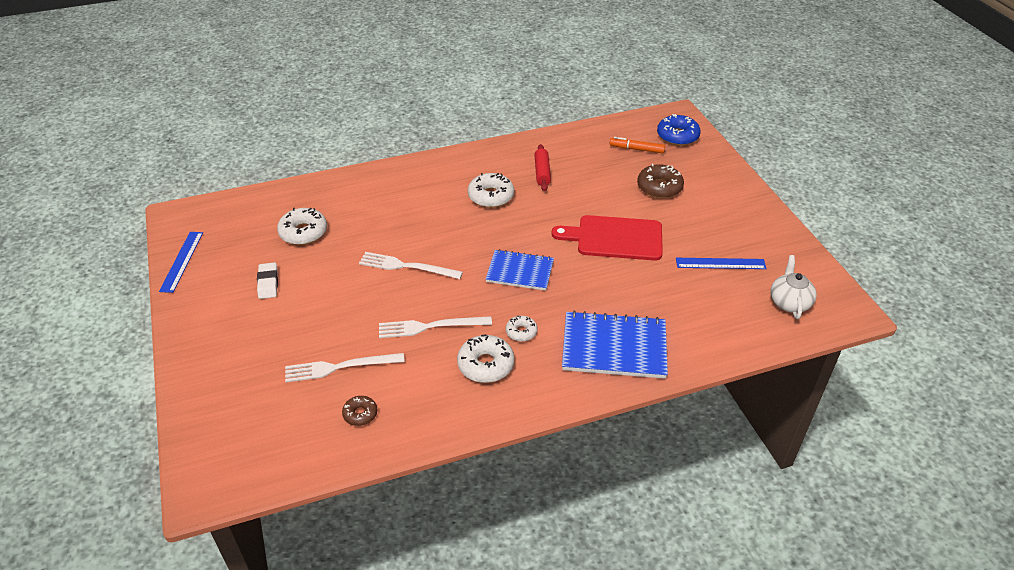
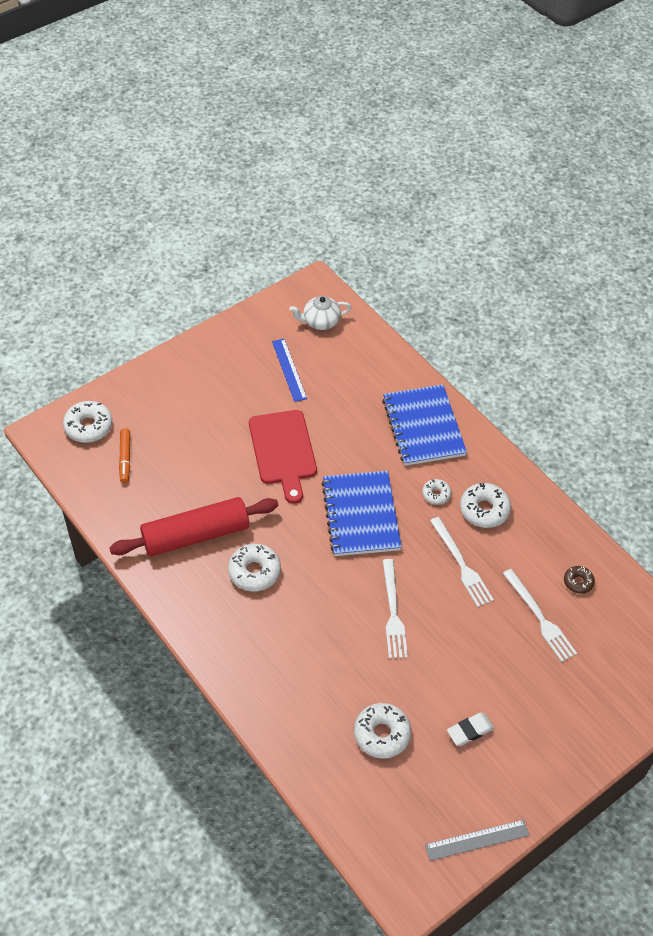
camera: 110 degrees left, 10 degrees up
blue ruler [159,232,203,293] -> grey ruler [425,820,530,861]
blue notebook [486,249,554,291] -> blue notebook [321,471,402,556], size x1.52
red rolling pin [534,144,551,191] -> red rolling pin [109,497,278,556], size x2.02
brown donut [637,164,684,199] -> none
blue donut [657,114,701,146] -> white donut [63,401,112,443]

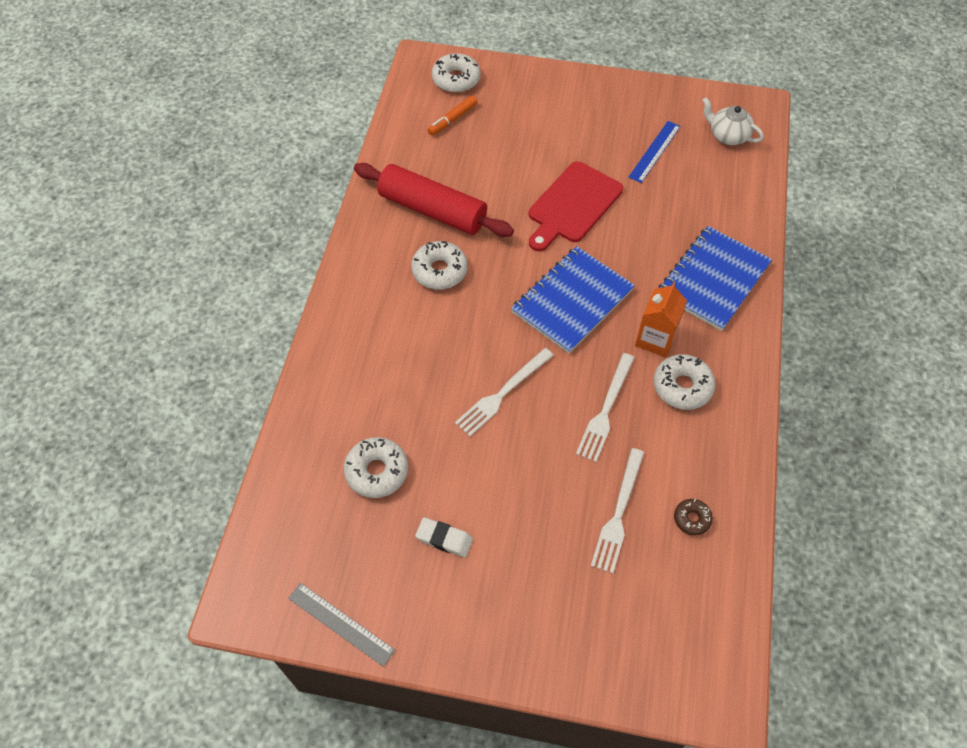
camera: 50 degrees right, 5 degrees up
white donut [422,479,451,505] -> orange carton [635,282,687,357]

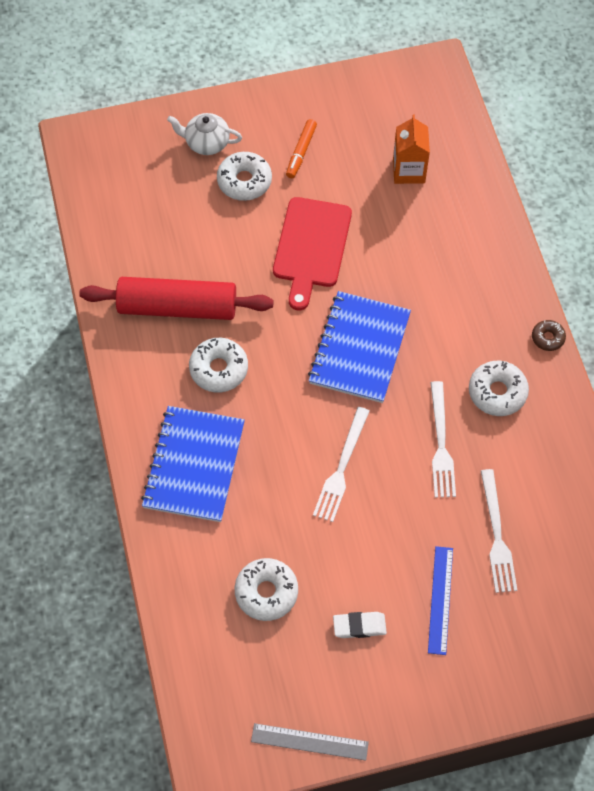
camera: 25 degrees left, 5 degrees up
orange marker [427,95,478,136] -> orange marker moved to [286,119,317,178]
white donut [432,53,480,93] -> white donut moved to [217,152,272,201]
blue ruler [628,121,681,183] -> blue ruler moved to [428,546,453,655]
orange carton [635,282,687,357] -> orange carton moved to [393,115,430,184]
blue notebook [658,226,772,331] -> blue notebook moved to [141,406,245,522]
brown donut [674,499,713,536] -> brown donut moved to [532,320,566,351]
white teapot [702,98,764,145] -> white teapot moved to [167,113,242,155]

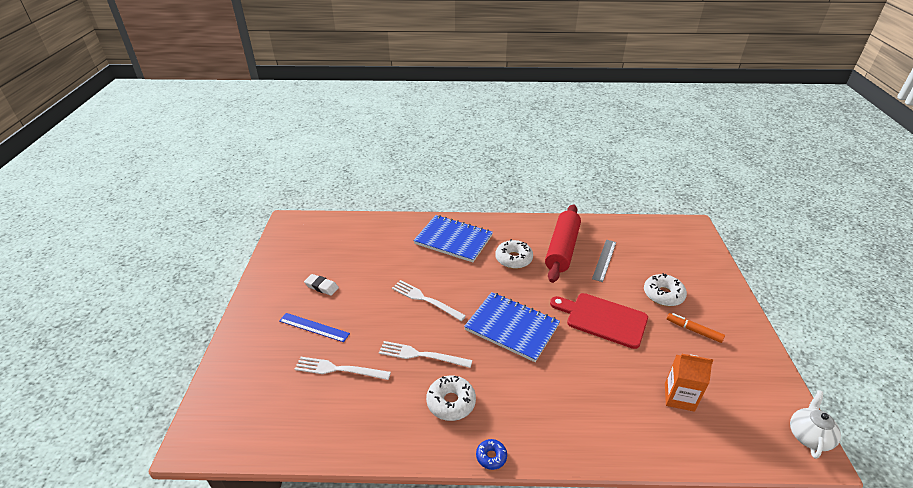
camera: 105 degrees right, 25 degrees down
white teapot [167,113,242,155] -> white teapot moved to [790,390,841,459]
white donut [235,558,298,621] -> none
grey ruler [251,723,369,761] -> grey ruler moved to [592,240,616,282]
white eraser [333,612,387,638] -> white eraser turned 75 degrees counterclockwise [304,274,339,296]
brown donut [532,320,566,351] -> blue donut [476,439,507,470]

